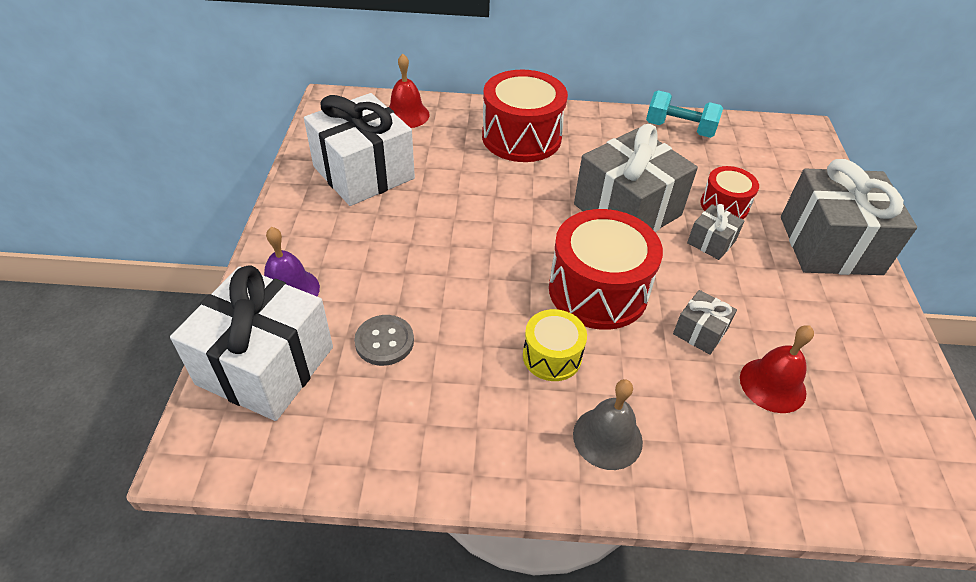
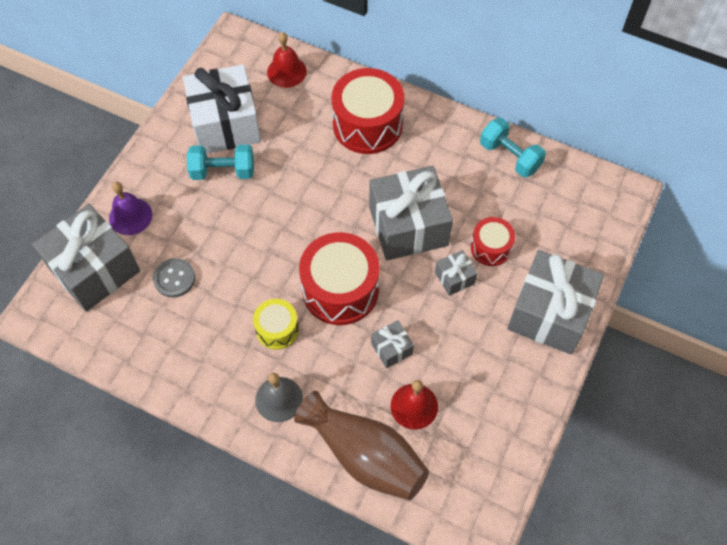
camera: 25 degrees right, 15 degrees up
white gift [170,265,333,421] -> grey gift [32,204,140,312]
none -> turquoise dumbbell [187,145,254,180]
none -> brown vase [294,391,429,500]

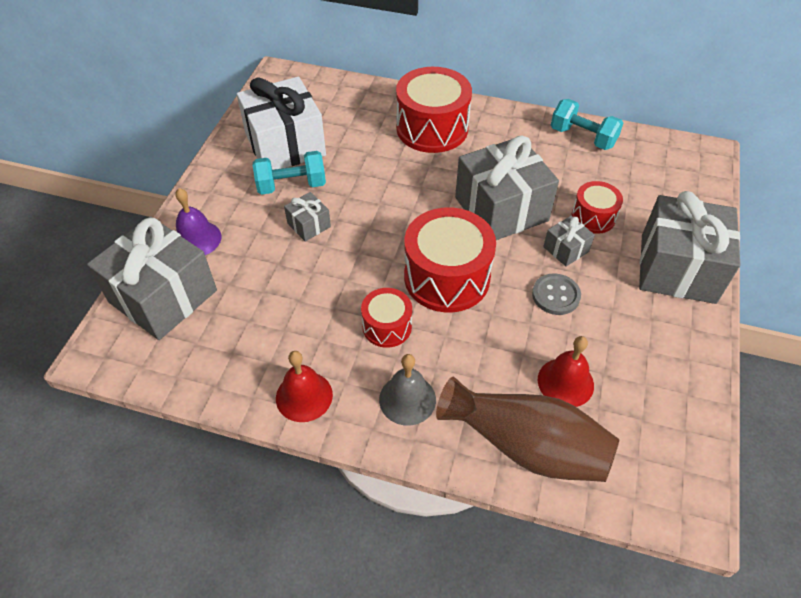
camera: 10 degrees left, 10 degrees down
grey button [153,258,195,298] -> grey button moved to [532,274,581,315]
yellow drum [253,299,299,350] -> red drum [361,288,412,348]
red bell [267,32,307,88] -> red bell moved to [276,351,333,422]
grey gift [371,320,414,368] -> grey gift moved to [284,192,331,242]

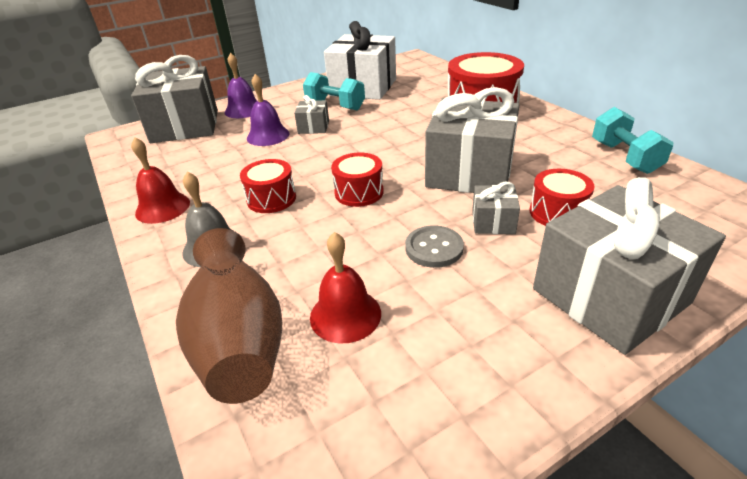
camera: 45 degrees right, 15 degrees down
red drum [404,207,496,312] -> red drum [331,153,384,207], size x0.55
none -> purple bell [247,74,290,146]

